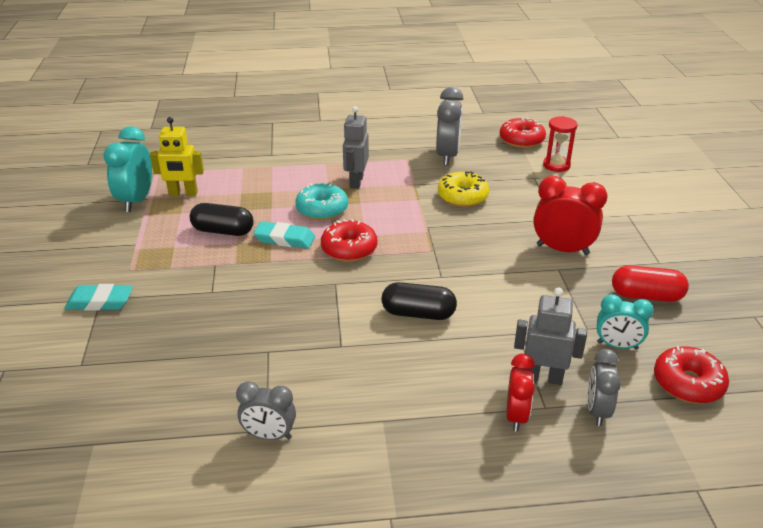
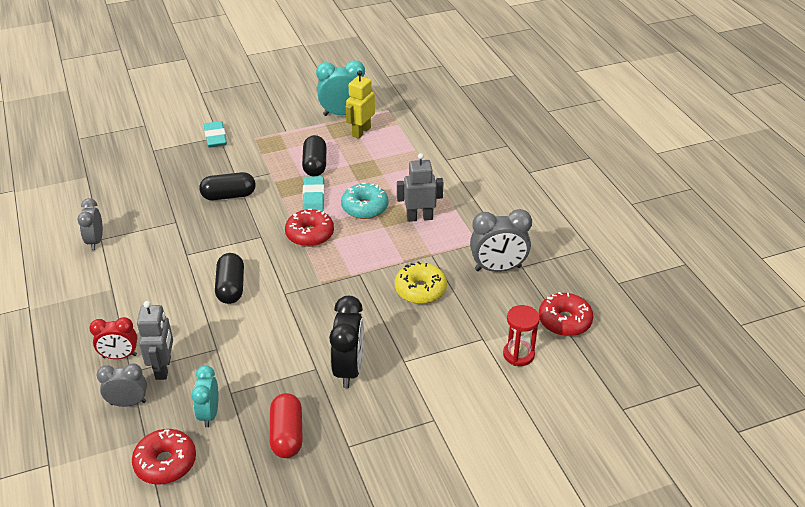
camera: 75 degrees right, 5 degrees up
yellow robot [150,117,204,196] -> yellow robot turned 45 degrees clockwise [346,70,375,139]
red clock [534,176,608,255] -> black clock [329,296,364,388]
none -> black capsule [199,172,256,200]

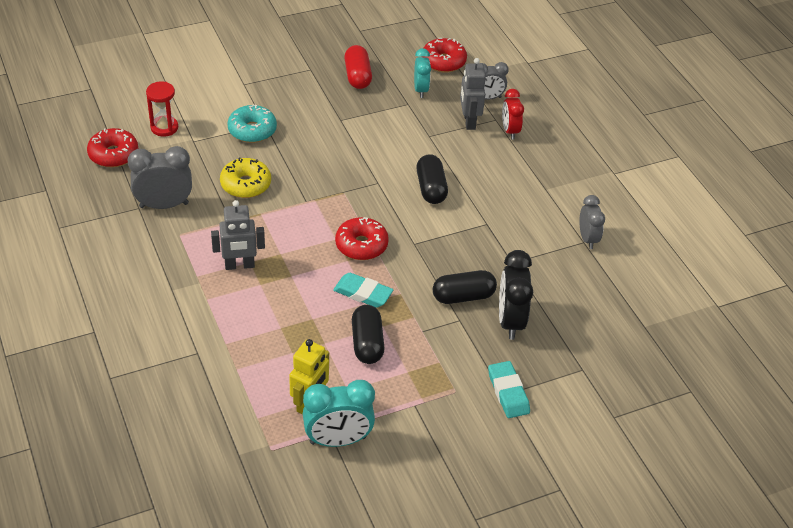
camera: 175 degrees right, 5 degrees up
red clock [89,317,137,359] -> red clock turned 90 degrees counterclockwise [502,89,524,140]
turquoise eraser [303,176,325,212] -> turquoise eraser turned 60 degrees counterclockwise [333,273,393,308]
black clock [329,296,364,388] -> black clock moved to [499,250,533,340]
turquoise donut [341,183,388,219] -> turquoise donut moved to [227,105,277,143]

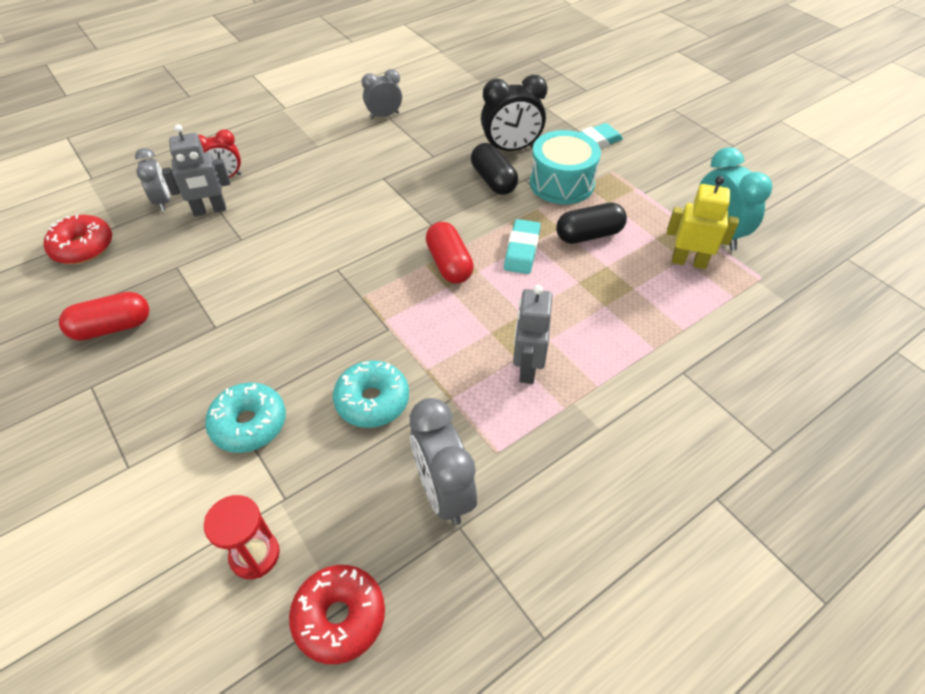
camera: 100 degrees left, 5 degrees up
grey robot [211,200,265,270] -> grey robot turned 150 degrees counterclockwise [513,285,552,384]
yellow donut [220,157,271,198] -> turquoise donut [333,360,409,428]
red donut [335,217,389,260] -> red capsule [426,222,474,284]
turquoise clock [414,48,431,98] -> none
black capsule [416,154,448,204] -> none
none -> turquoise drum [530,130,601,204]

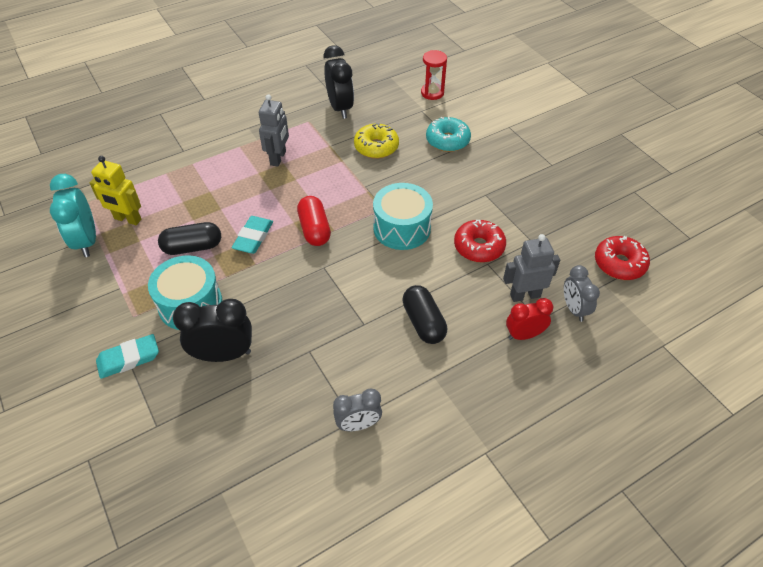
camera: 175 degrees left, 0 degrees up
red capsule [59,292,149,341] -> none
red donut [289,565,385,664] -> red donut moved to [454,220,506,263]
turquoise donut [333,360,409,428] -> yellow donut [354,123,399,159]
grey clock [410,398,477,525] -> black clock [324,45,354,119]
black capsule [471,143,518,195] -> black capsule moved to [402,285,447,344]
none -> turquoise drum [373,183,433,250]

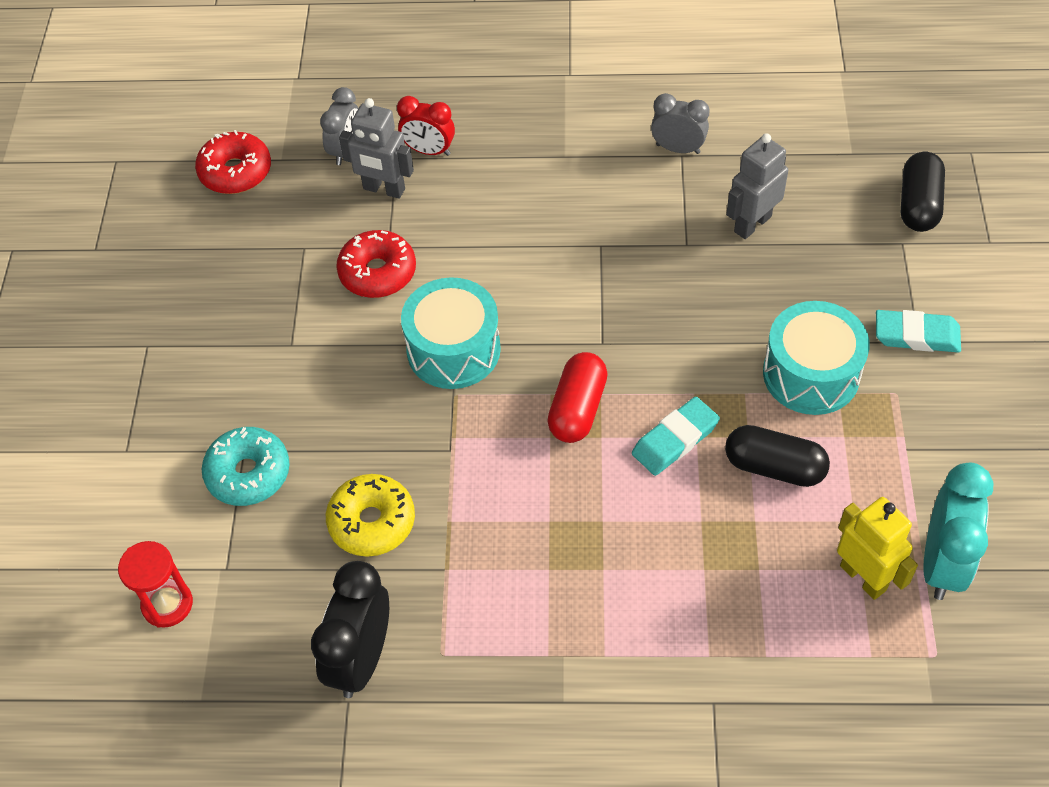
camera: 145 degrees left, 5 degrees up
black clock [173,299,252,362] -> none
grey robot [259,94,289,167] -> grey robot moved to [726,133,788,239]
black capsule [402,285,447,344] -> black capsule moved to [901,152,945,232]

